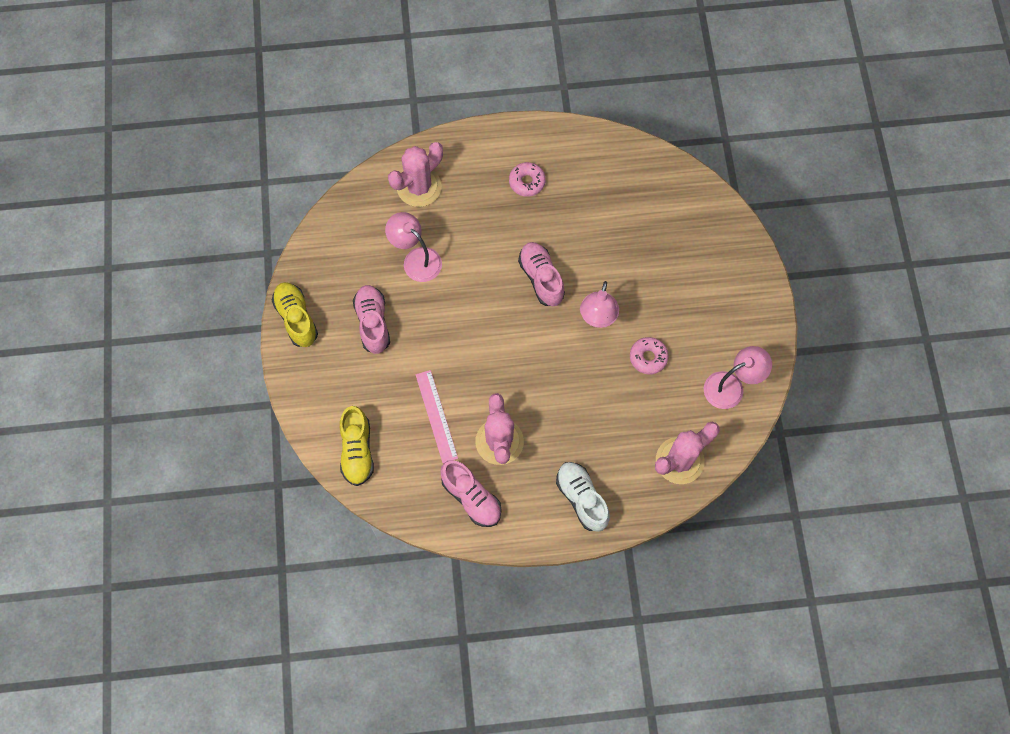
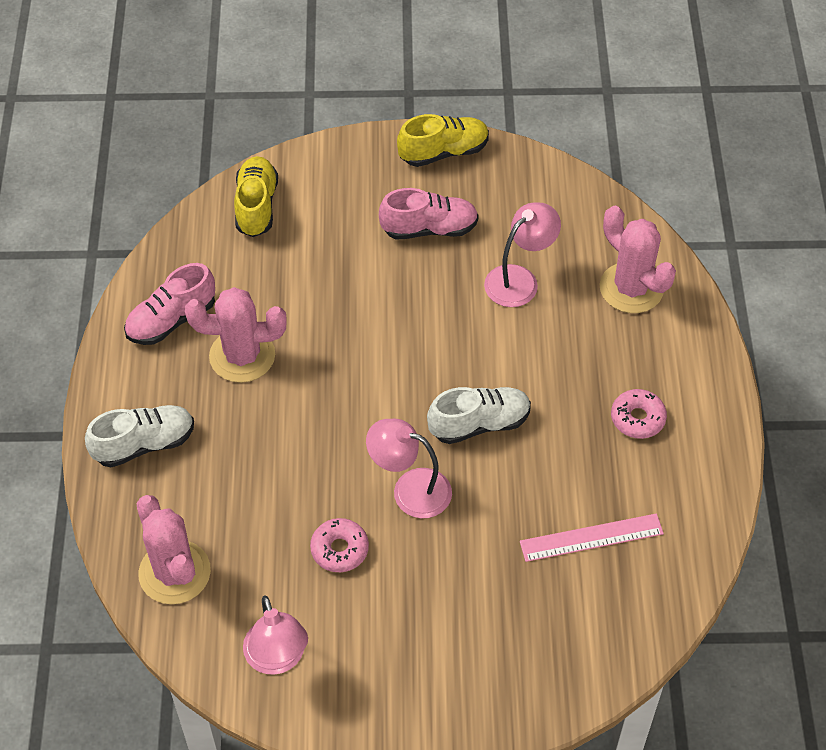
camera: 95 degrees right, 15 degrees down
yellow shoe [340,406,374,486] -> yellow shoe turned 90 degrees clockwise [234,156,278,237]
pink ruler [416,370,458,463] -> pink ruler moved to [520,513,664,562]
pink shoe [518,242,565,306] -> white shoe [427,387,531,444]

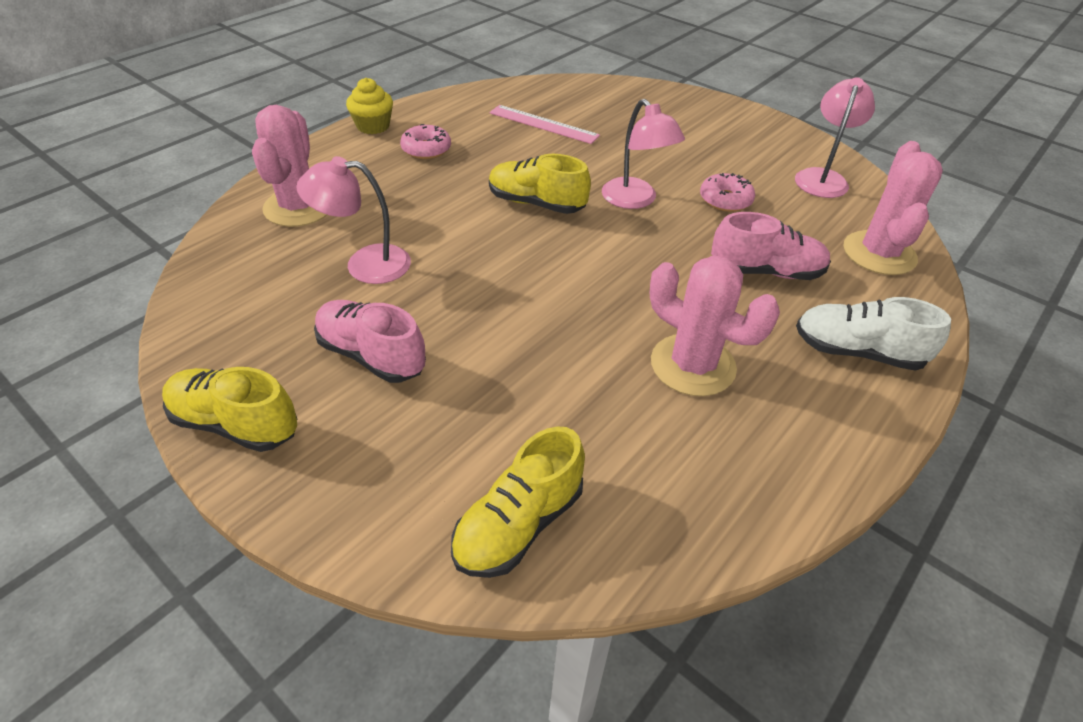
camera: 140 degrees left, 10 degrees down
pink shoe [124,263,215,345] -> pink shoe moved to [711,212,831,280]
white shoe [427,387,531,444] -> yellow shoe [489,154,591,214]
none -> yellow cupcake [346,78,393,134]

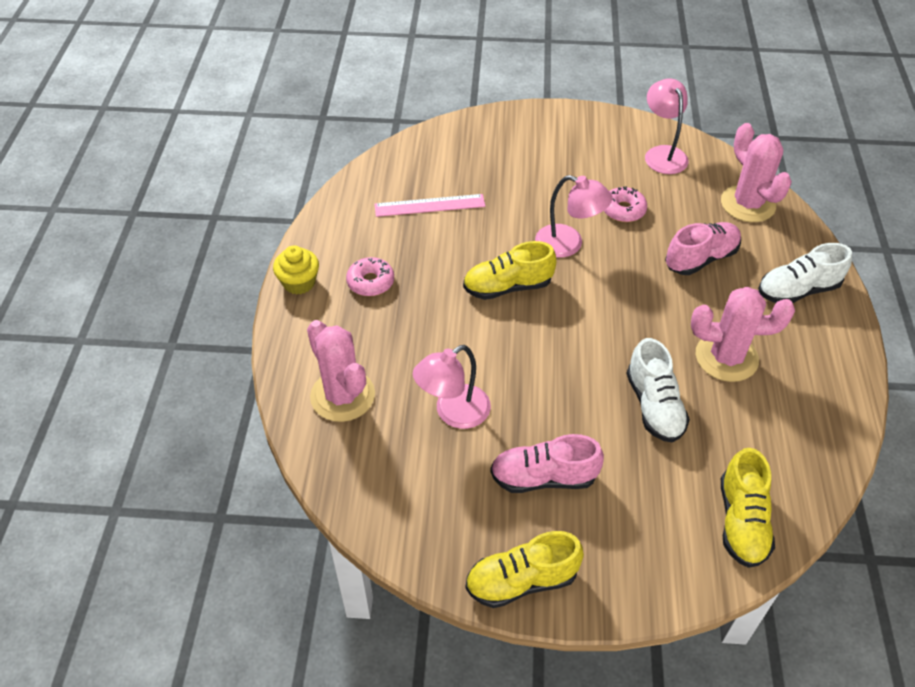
camera: 35 degrees left, 5 degrees up
none -> white shoe [626,338,690,442]

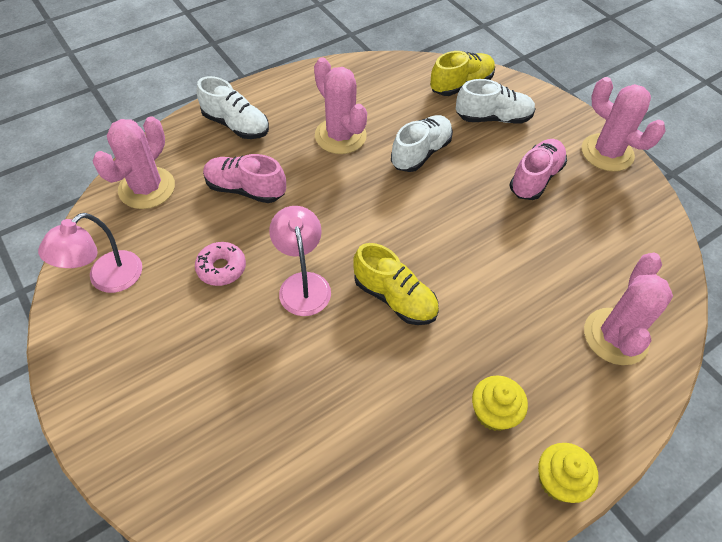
camera: 130 degrees left, 5 degrees up
pink donut [346,257,394,296] -> yellow cupcake [472,375,528,431]
pink ruler [374,194,485,217] -> none
pink lamp [413,345,491,429] -> none
yellow shoe [466,531,584,608] -> pink cactus [582,77,665,171]
pink shoe [490,434,604,493] -> pink shoe turned 105 degrees counterclockwise [509,139,567,200]
none -> white shoe [456,79,535,124]

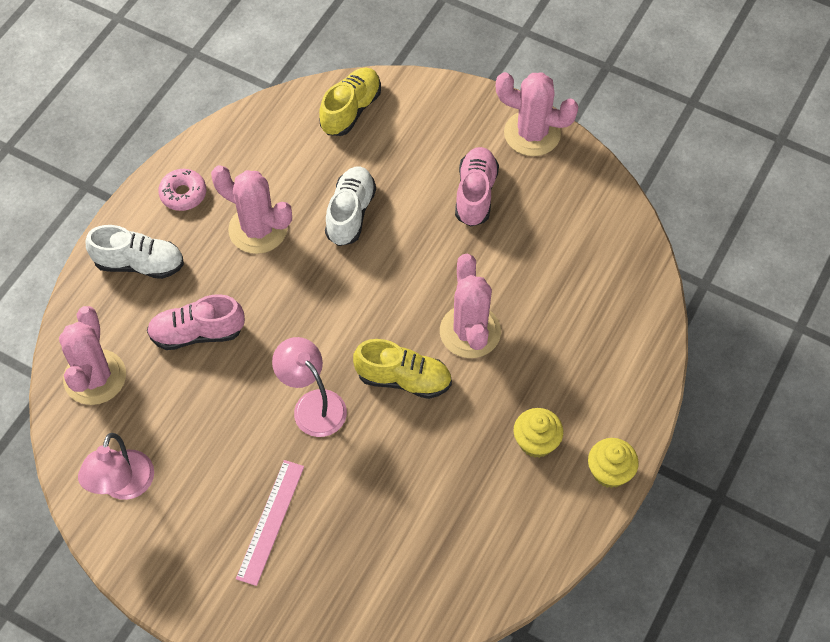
camera: 25 degrees left, 5 degrees up
pink donut [195,242,246,286] -> pink donut moved to [158,169,206,211]
white shoe [456,79,535,124] -> none
pink cactus [584,253,673,365] -> pink cactus moved to [440,254,501,358]
none -> pink ruler [236,460,304,586]

